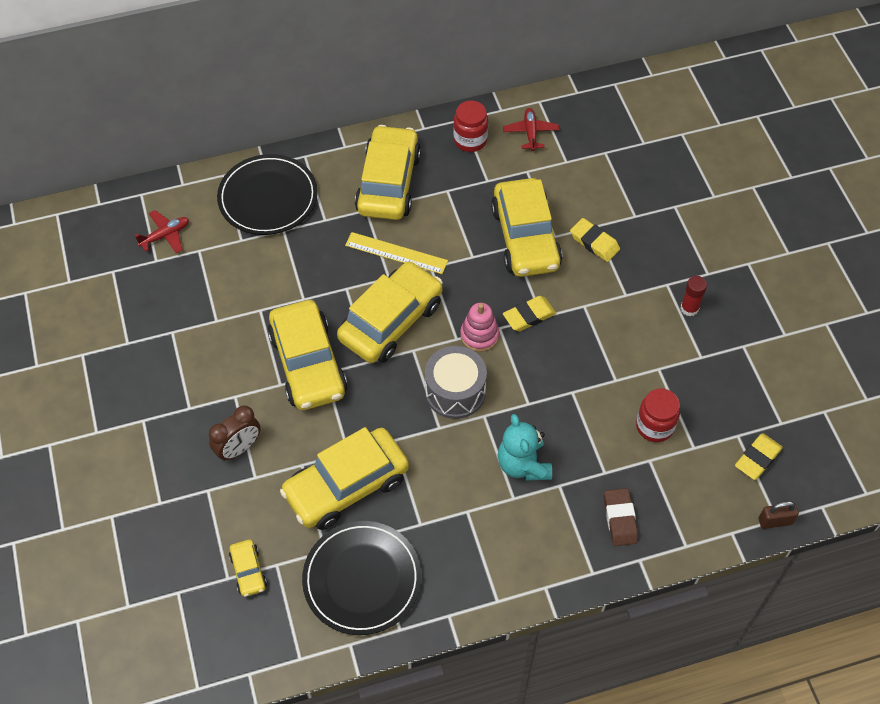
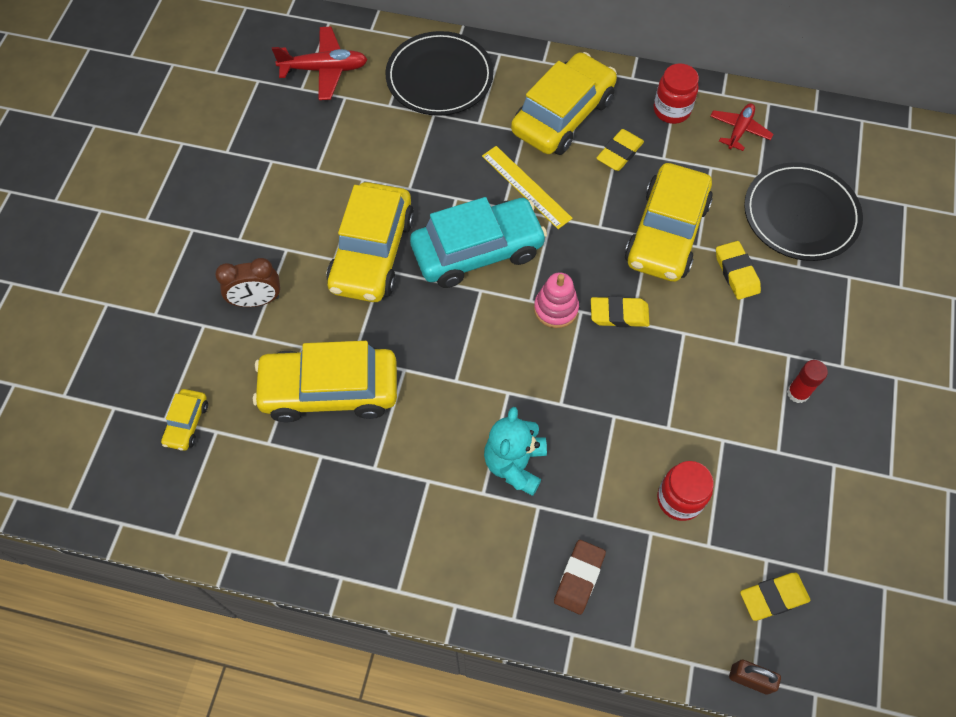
camera: 30 degrees right, 5 degrees up
red plane [135,210,189,253] -> red plane [272,27,368,100], size x1.52
black plate [302,521,422,635] -> black plate moved to [744,162,863,261]
yellow car [337,261,443,363] -> turquoise car [410,197,547,288]
grey drum [425,346,487,419] -> none
none -> yellow eraser [596,129,644,171]

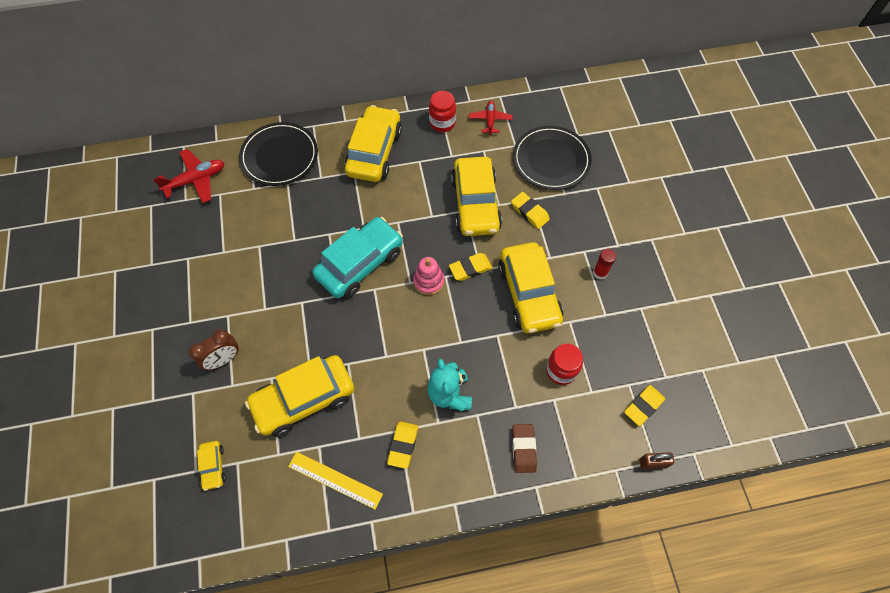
camera: 25 degrees left, 0 degrees up
yellow car [326,182,414,302] -> yellow car moved to [498,242,563,333]
yellow ruler [482,146,573,229] -> yellow ruler moved to [288,452,383,510]
yellow eraser [596,129,644,171] -> yellow eraser moved to [387,421,418,469]

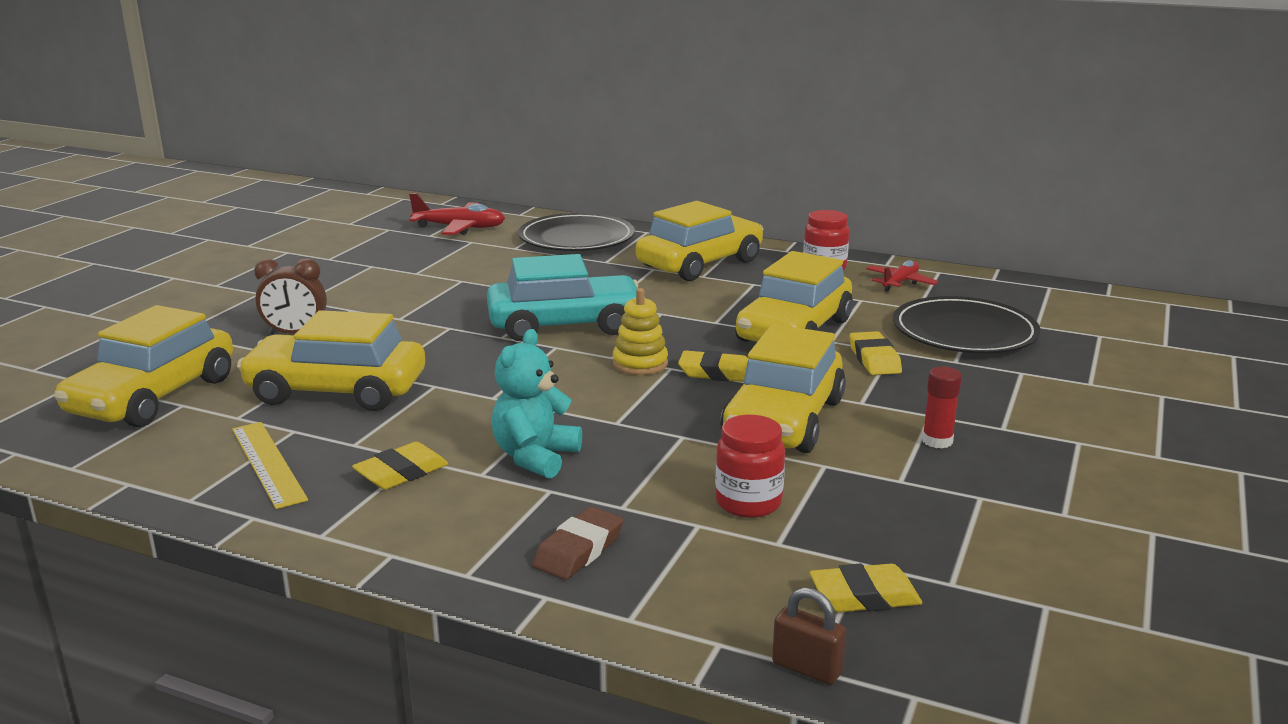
camera: 35 degrees right, 40 degrees down
yellow car [197,441,226,491] -> yellow car [54,305,233,427], size x2.24
pink stacking toy [413,257,444,295] -> yellow stacking toy [613,288,668,375]

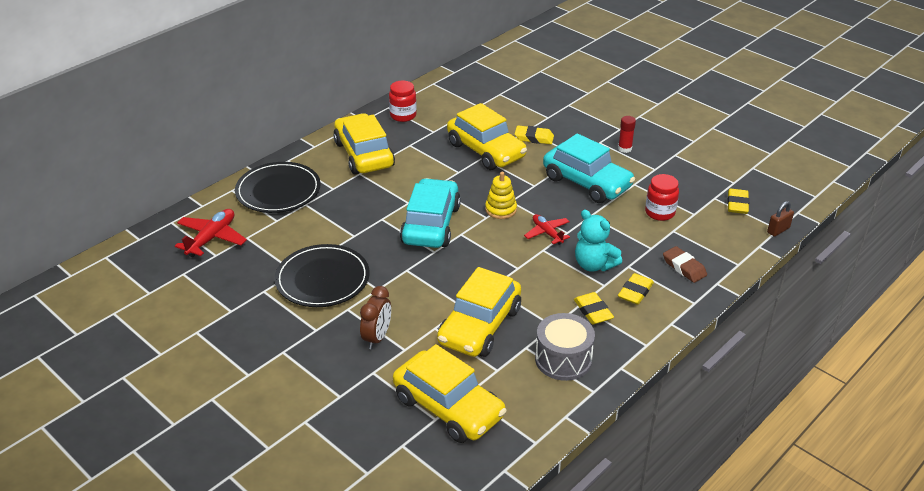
camera: 70 degrees left, 15 degrees up
yellow ruler [232,422,308,509] -> grey drum [535,313,595,381]
yellow eraser [678,350,748,382] -> yellow eraser moved to [618,273,654,305]
yellow car [720,324,846,453] -> turquoise car [543,133,635,203]
red plane [866,260,938,292] -> red plane moved to [524,214,570,245]
black plate [893,296,1041,353] -> black plate moved to [275,244,369,307]

